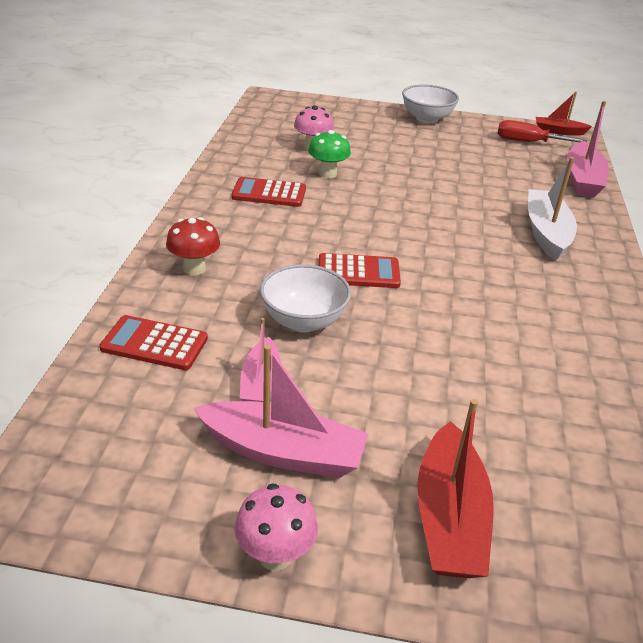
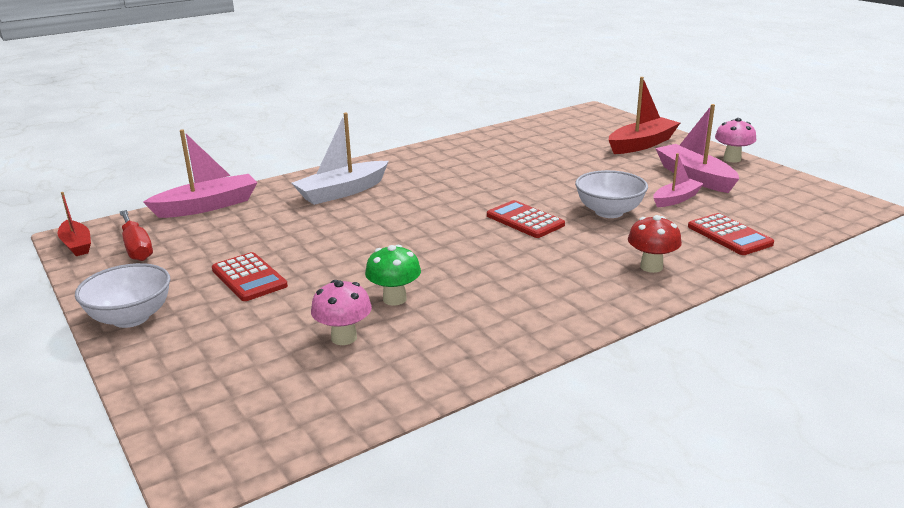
camera: 130 degrees left, 10 degrees down
red calculator [231,177,306,207] -> red calculator moved to [212,252,288,301]

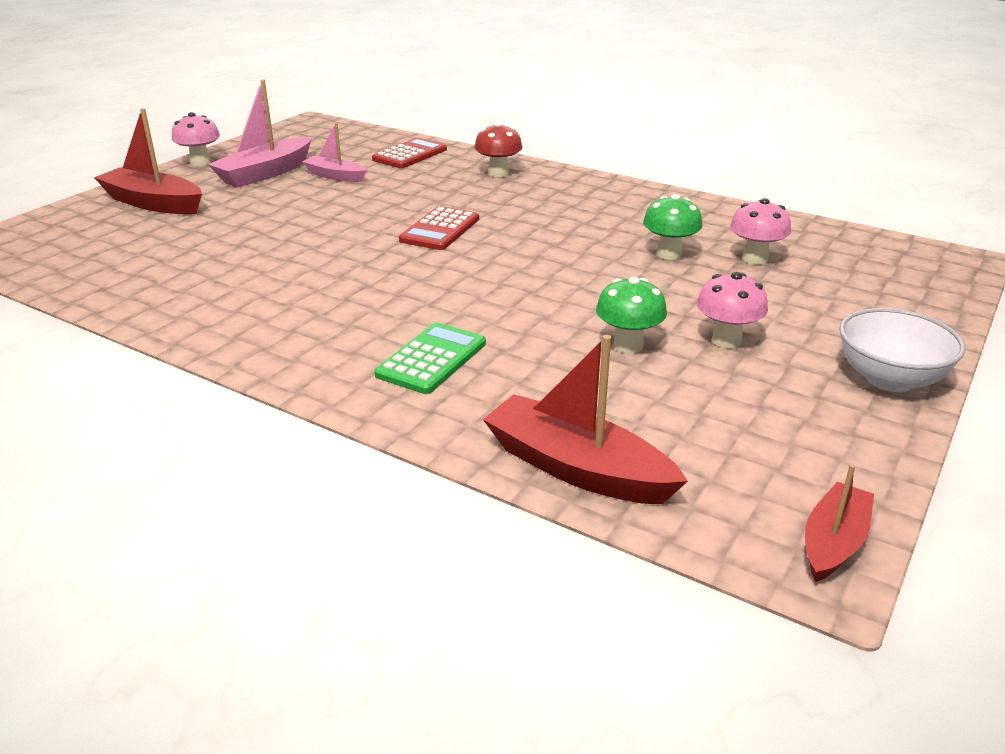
camera: 115 degrees left, 5 degrees up
red screwdriver [120,210,153,261] -> none
pink boat [143,129,257,218] -> red boat [483,335,688,504]
red calculator [212,252,288,301] -> pink mushroom [697,272,768,348]
white boat [292,113,388,205] -> green calculator [375,323,486,394]
white bowl [575,170,648,218] -> none
none -> green mushroom [596,277,667,354]

